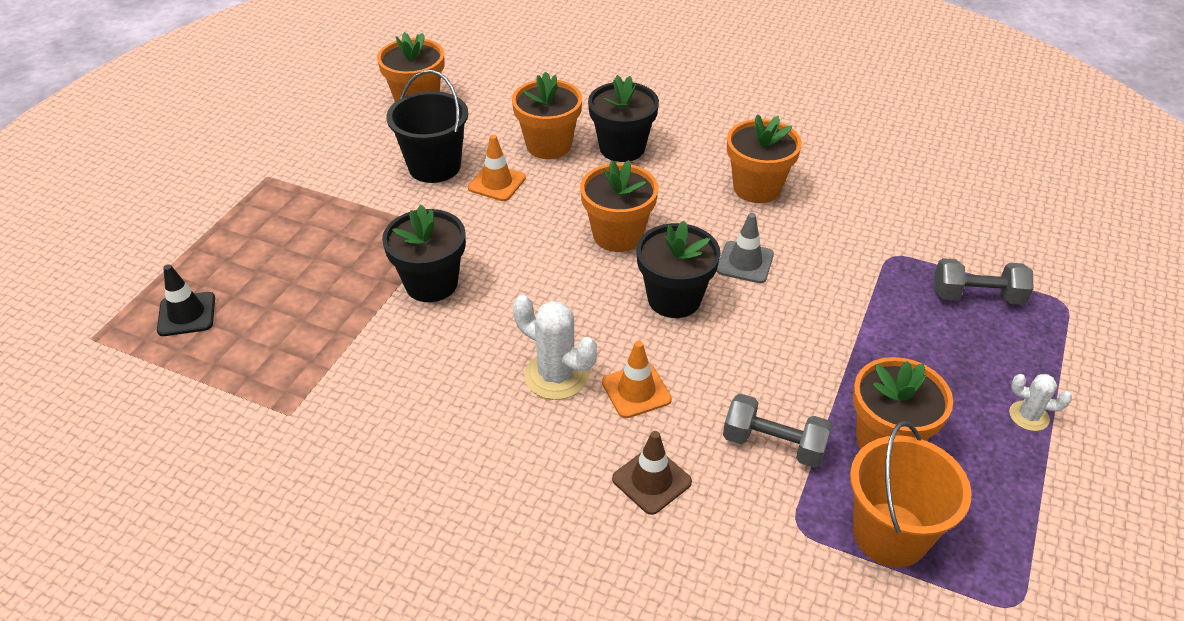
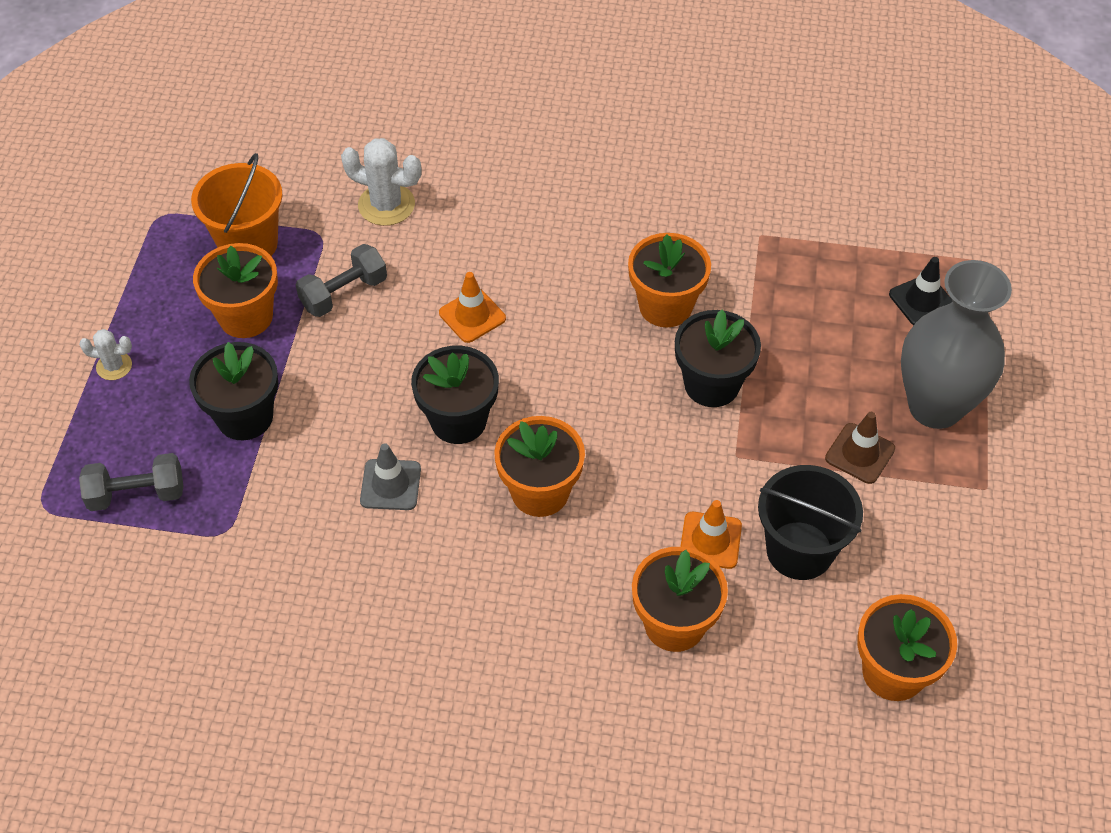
camera: 165 degrees right, 10 degrees up
white cactus [513,295,597,400] -> white cactus moved to [341,138,422,226]
black flower pot [588,75,659,162] -> black flower pot moved to [189,342,278,440]
brown traffic cone [612,431,692,515] -> brown traffic cone moved to [825,412,895,484]
grey dumbbell [723,394,832,468] -> grey dumbbell turned 45 degrees counterclockwise [296,244,387,317]
orange flower pot [727,114,802,203] -> orange flower pot moved to [628,233,711,328]
none -> grey vase [901,260,1012,429]

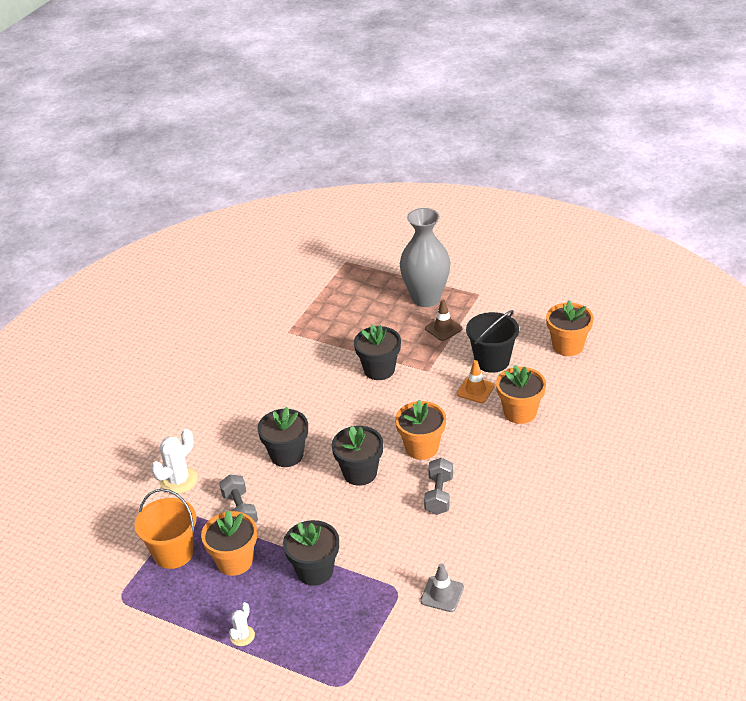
camera: 70 degrees left, 15 degrees down
grey dumbbell [79,453,183,511] -> grey dumbbell moved to [424,458,453,515]
grey traffic cone [360,443,421,510] -> grey traffic cone moved to [420,563,464,612]
orange traffic cone [439,272,506,343] -> black flower pot [257,407,308,467]
orange flower pot [628,233,711,328] -> none
black traffic cone [889,257,953,325] -> none

